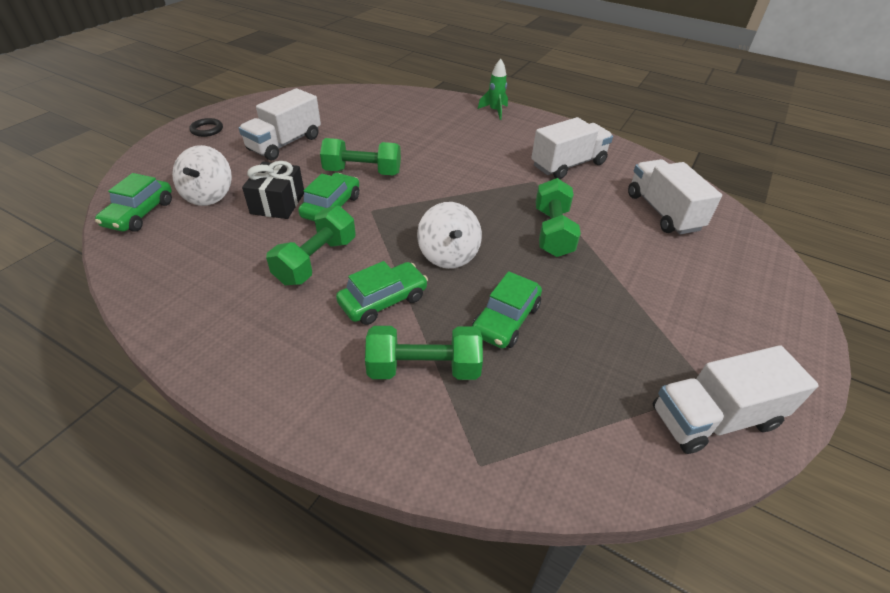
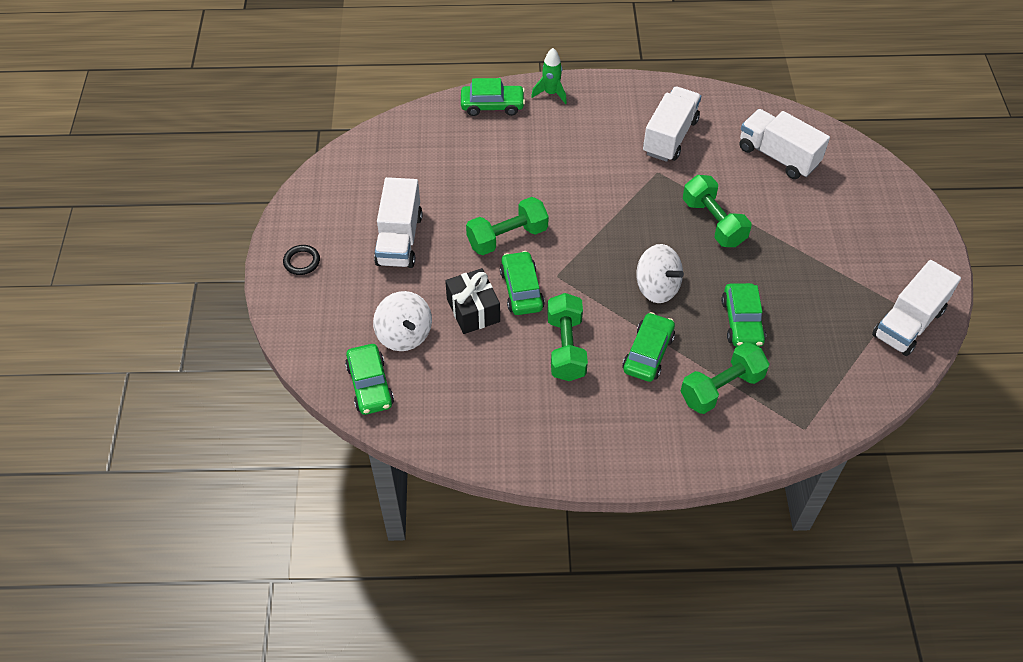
camera: 30 degrees left, 10 degrees up
none -> green car [461,78,525,116]

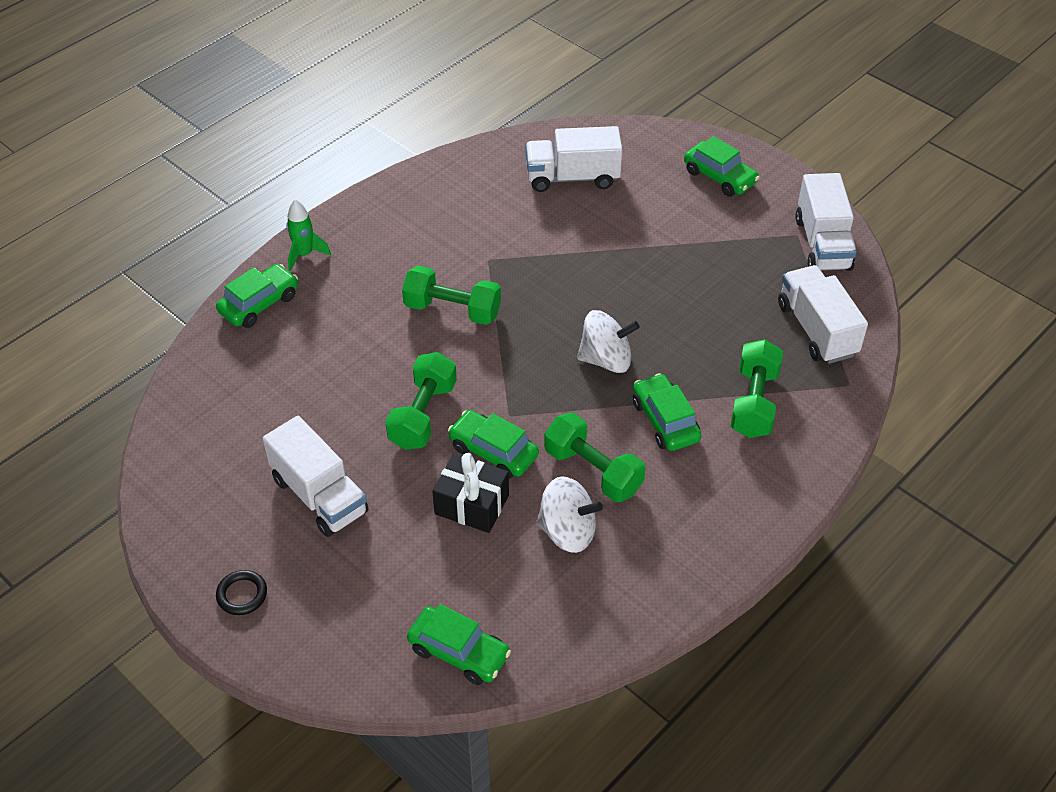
camera: 45 degrees left, 5 degrees down
white spinning top [373,291,432,351] -> white spinning top moved to [536,476,603,553]
white truck [643,86,701,162] -> white truck moved to [778,265,868,364]
green dumbbell [683,175,751,247] -> green dumbbell moved to [402,266,501,325]
green car [721,283,766,347] -> green car moved to [684,136,760,197]

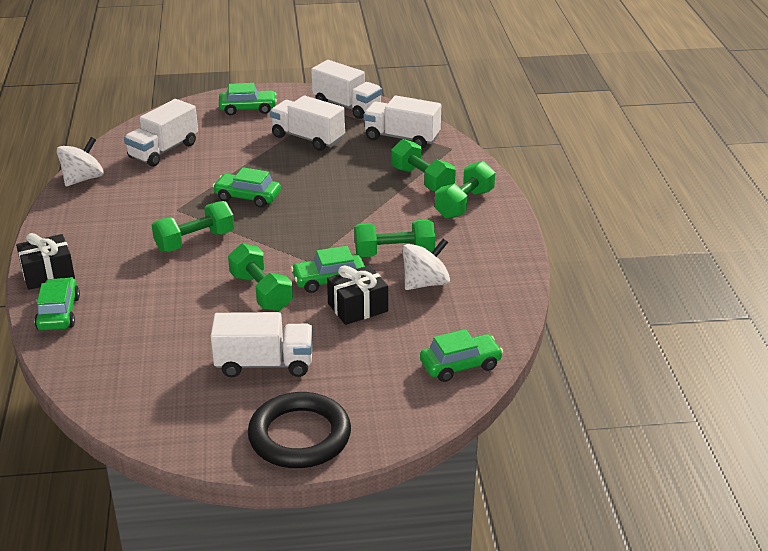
camera: 50 degrees left, 15 degrees down
black ring [216,570,267,615] -> black ring [248,392,351,468], size x2.31
green rocket [286,199,331,271] -> black gift [16,233,75,290]
white spinning top [577,310,640,373] -> white spinning top moved to [57,137,104,186]
green car [633,373,701,451] -> green car moved to [213,167,281,208]
none -> white truck [270,95,345,151]
none -> green dumbbell [435,161,495,219]

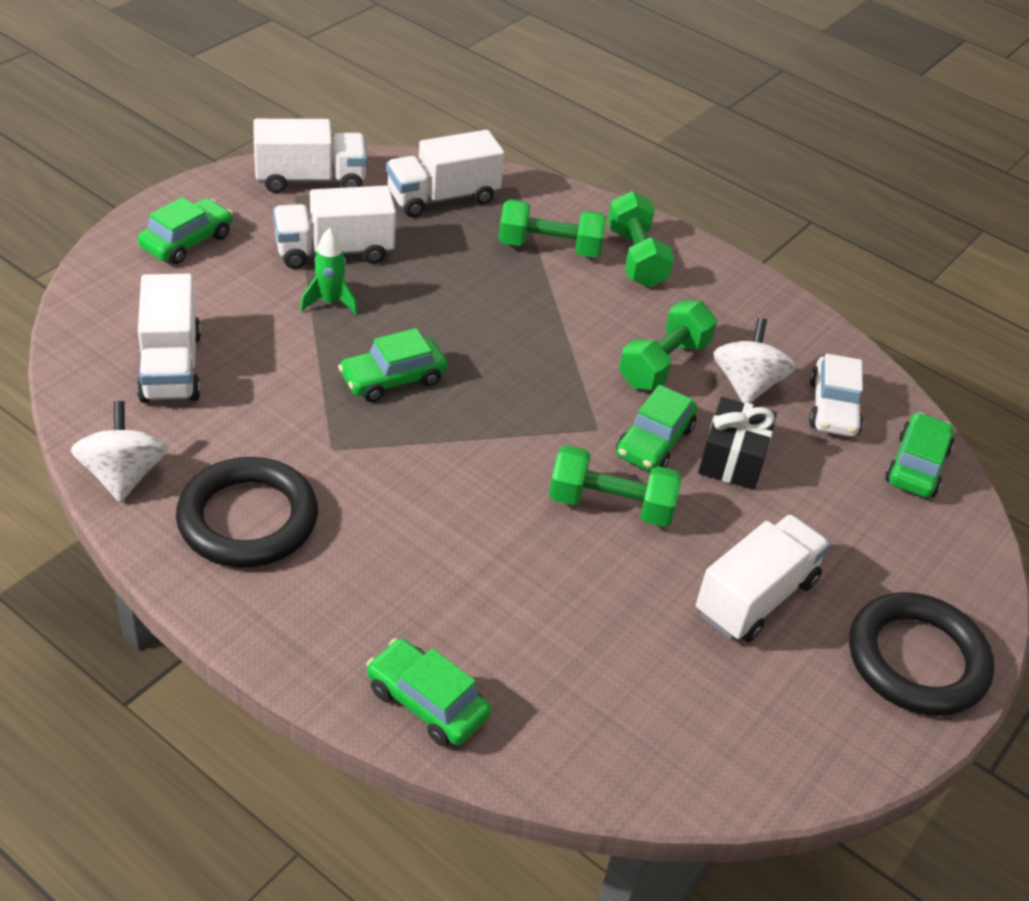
camera: 50 degrees left, 10 degrees up
black gift [16,233,75,290] -> none
green dumbbell [152,201,234,252] -> none
none -> black ring [176,457,318,568]
none -> green rocket [300,228,358,315]
none -> white car [809,354,863,437]

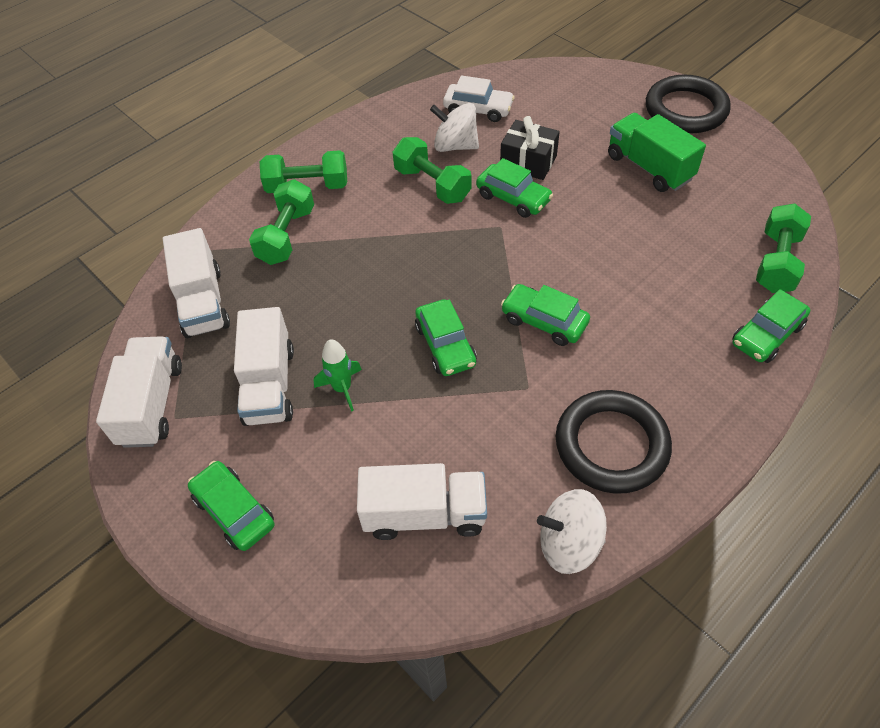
camera: 75 degrees left, 10 degrees up
green dumbbell [549,445,682,527] -> green dumbbell moved to [756,203,811,293]
white truck [696,514,830,643] -> green truck [608,113,706,192]
green car [885,412,954,498] -> green car moved to [501,284,590,346]

